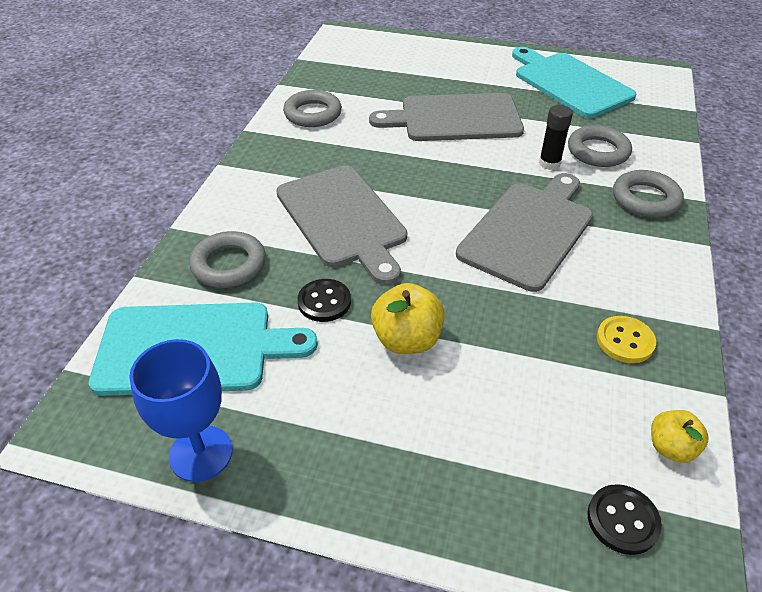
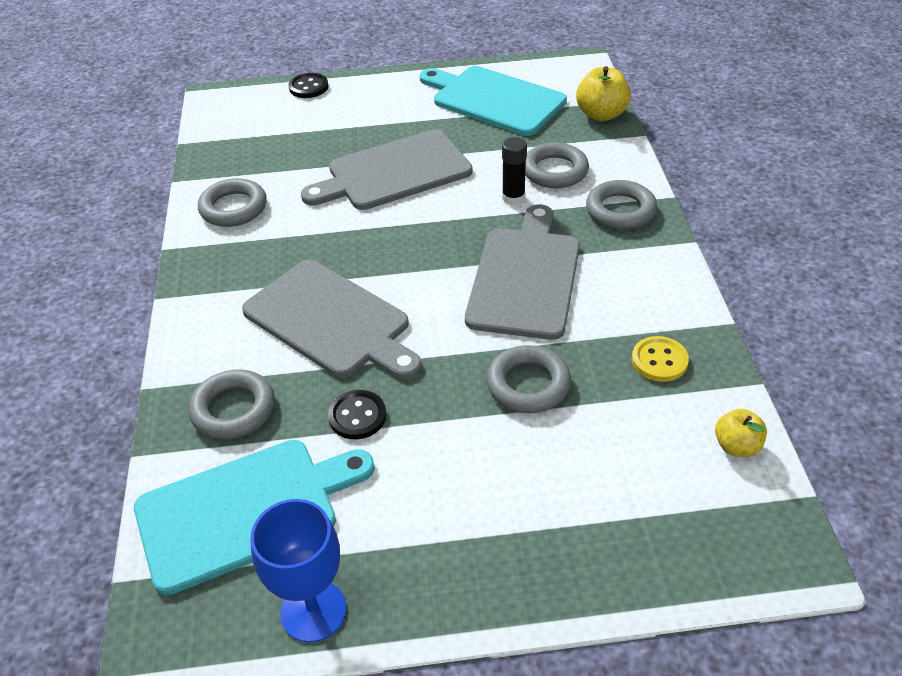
camera: 20 degrees left, 0 degrees up
yellow apple [371,283,445,354] -> yellow apple moved to [576,66,631,121]
black button [587,484,662,555] -> black button moved to [289,73,328,98]
none -> grey ring [486,345,571,413]

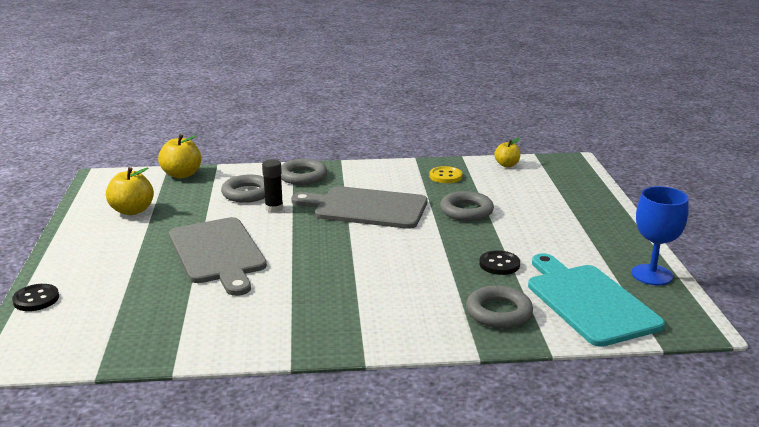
camera: 90 degrees left, 20 degrees down
grey ring [198,178,267,227] -> none
grey cutting board [242,259,422,379] -> none
turquoise cutting board [420,66,567,136] -> yellow apple [106,167,154,215]

